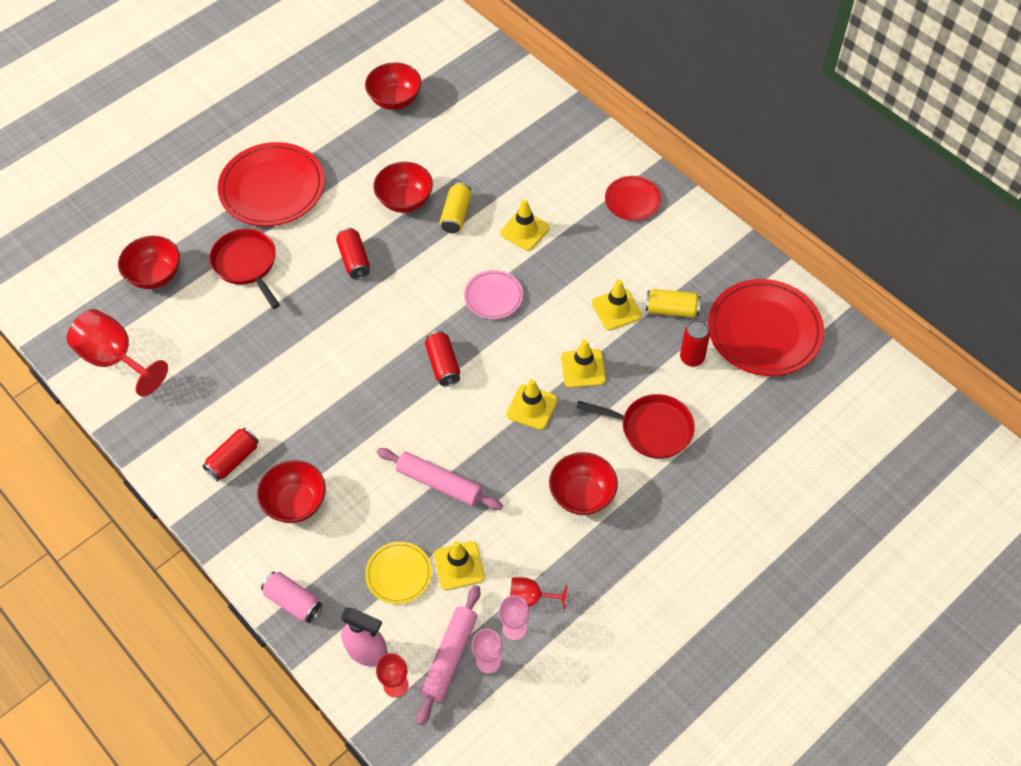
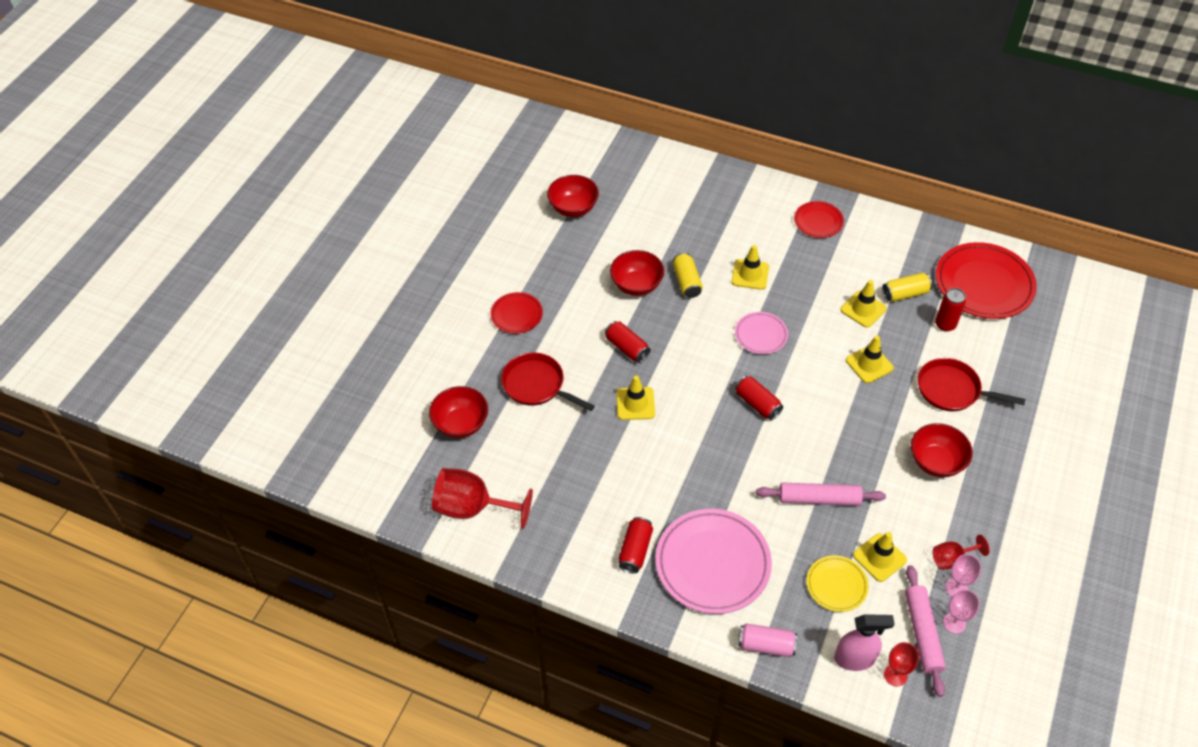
camera: 25 degrees left, 5 degrees down
red plate [218,142,325,226] -> red plate [490,292,543,334], size x0.52
red bowl [257,460,326,523] -> pink plate [656,509,772,614]
yellow traffic cone [506,379,558,430] -> yellow traffic cone moved to [616,376,655,420]
red pan [576,394,695,459] -> red pan turned 150 degrees counterclockwise [918,358,1025,411]

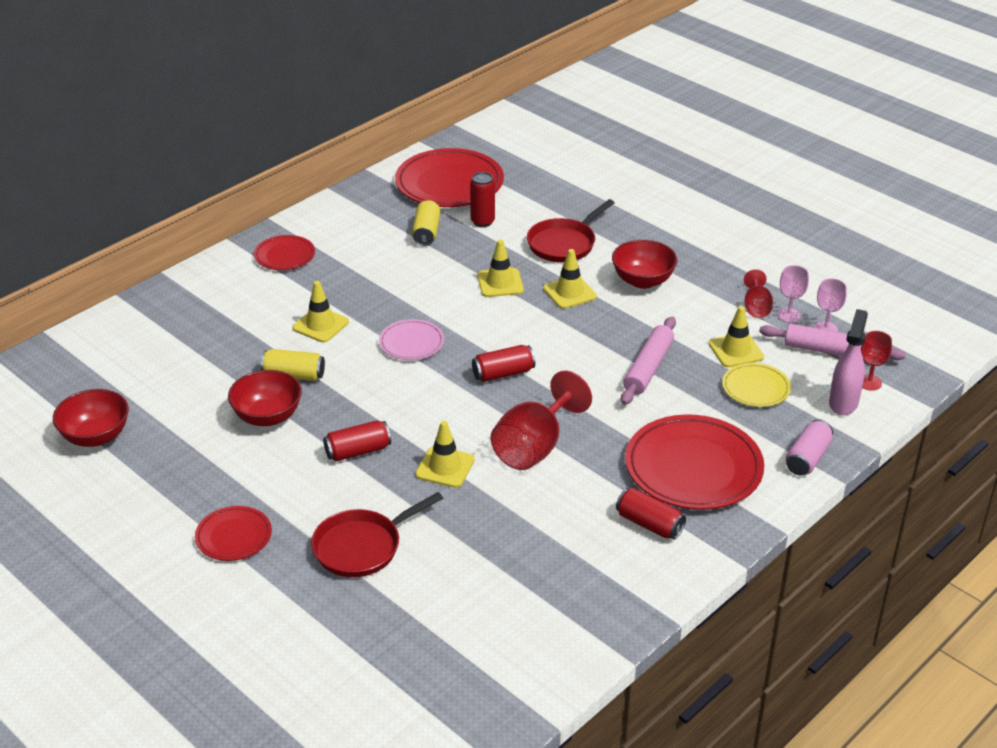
camera: 70 degrees left, 15 degrees down
red bowl [429,386,488,438] -> none
red goblet [432,468,533,529] -> red goblet moved to [491,371,592,470]
pink plate [656,509,772,614] -> red plate [625,414,764,510]
yellow traffic cone [841,280,887,328] -> yellow traffic cone moved to [543,249,597,309]

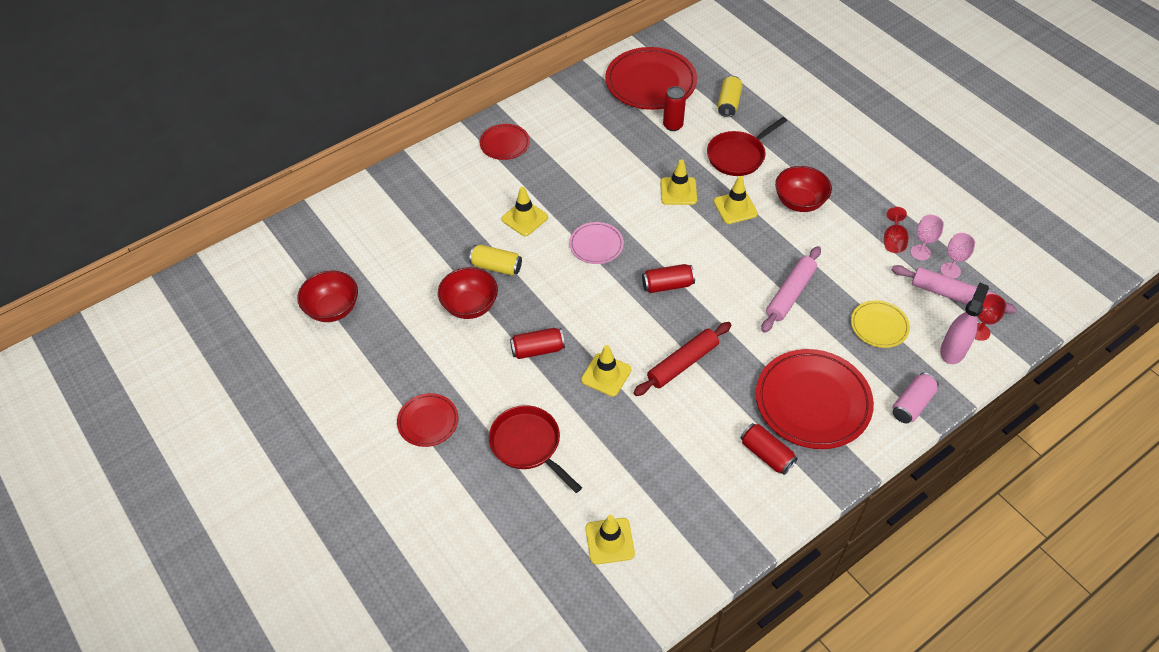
camera: 10 degrees right, 15 degrees up
red pan [311,492,443,577] -> red pan turned 75 degrees clockwise [489,405,582,493]
yellow can [412,200,441,246] -> yellow can moved to [717,76,743,117]
red goblet [491,371,592,470] -> red rolling pin [634,322,731,396]
yellow traffic cone [709,306,764,367] -> yellow traffic cone moved to [585,515,635,564]

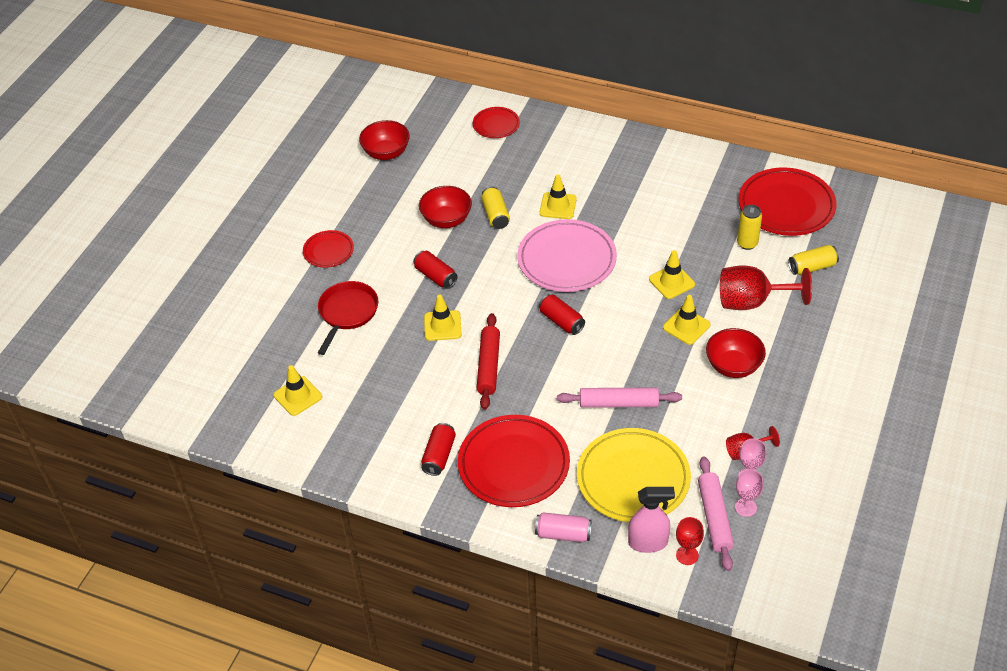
camera: 60 degrees right, 5 degrees down
red plate [480,124,530,160] -> red plate moved to [473,107,520,138]
pink plate [569,222,624,264] -> pink plate [517,219,617,292], size x1.91
red rolling pin [634,322,731,396] -> red rolling pin turned 75 degrees clockwise [476,313,500,410]
red can [663,86,686,131] -> yellow can [737,205,762,250]
red pan [707,117,787,176] -> red goblet [720,265,812,310]
yellow plate [851,300,910,348] -> yellow plate [577,428,691,522], size x1.91

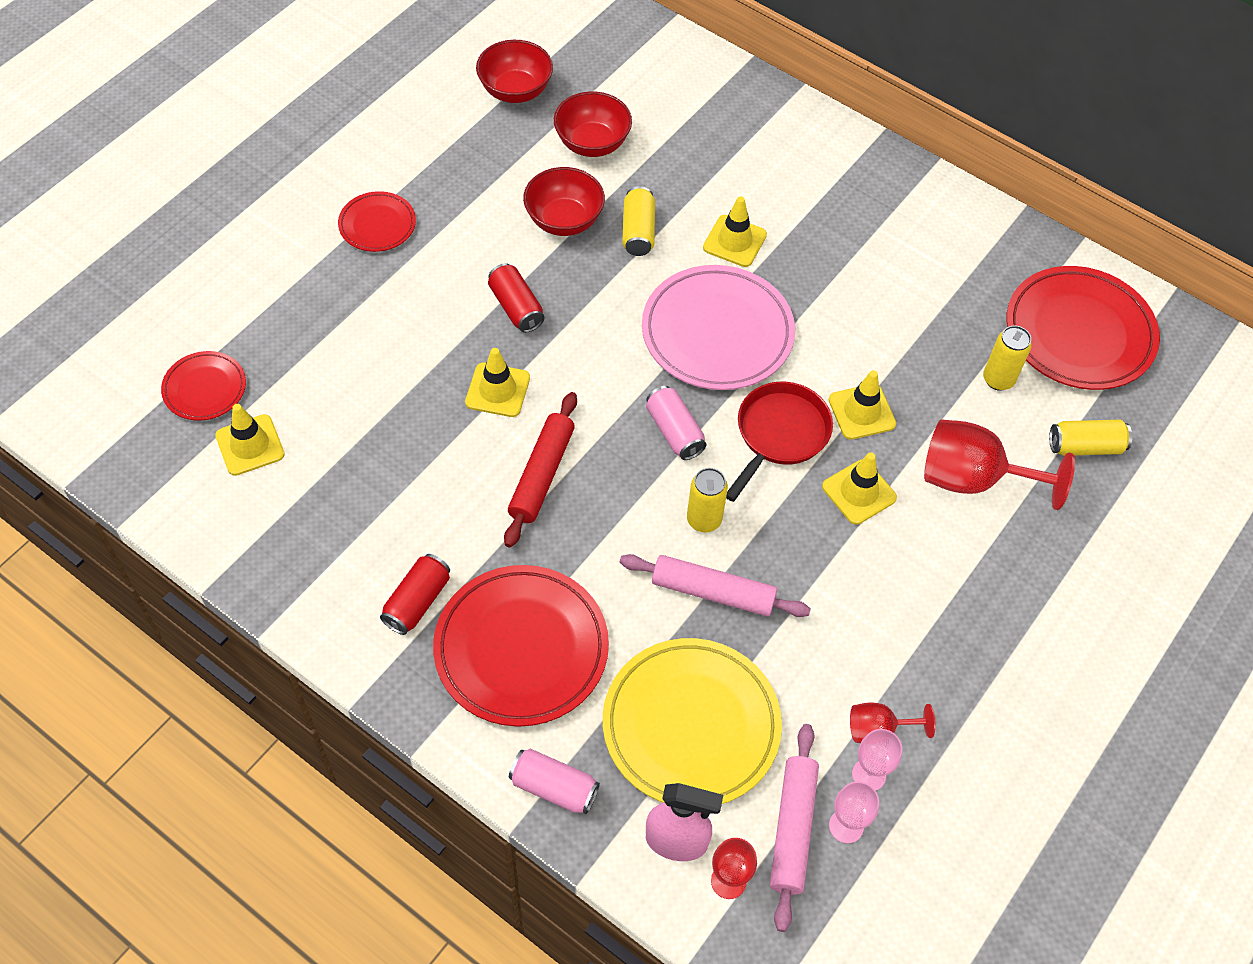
camera: 10 degrees right, 10 degrees up
red pan [318,281,378,355] -> red pan moved to [726,382,833,502]
red plate [473,107,520,138] -> red plate moved to [161,351,246,421]
red can [539,294,585,335] -> pink can [646,386,707,460]
red bowl [706,328,766,378] -> red bowl moved to [554,91,632,157]
none -> yellow can [687,468,728,532]

